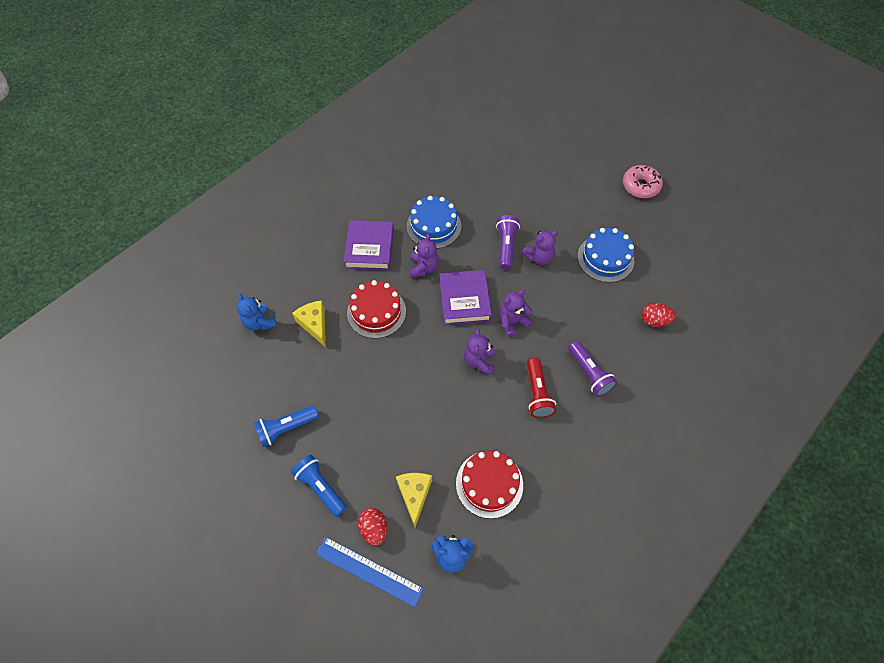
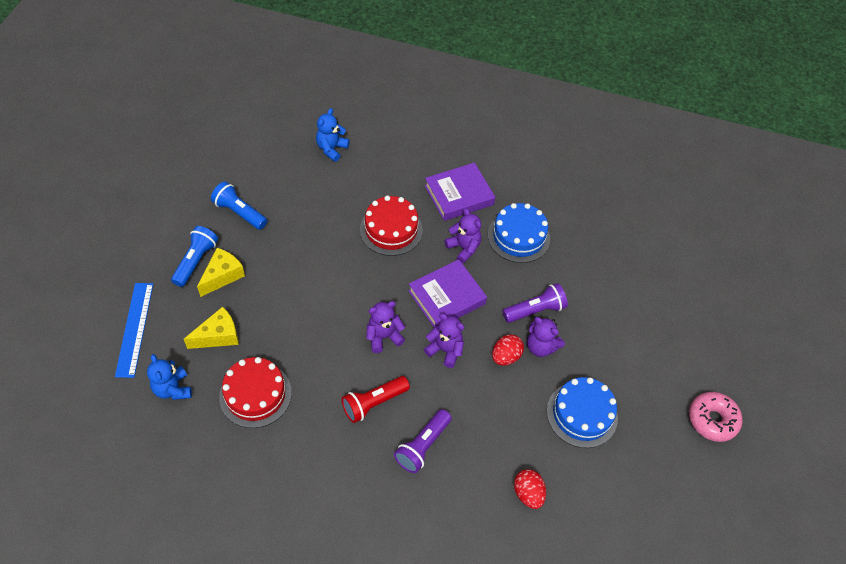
camera: 60 degrees right, 5 degrees down
yellow cheese [292,300,326,347] -> yellow cheese moved to [197,248,245,297]
red egg [358,508,387,546] -> red egg moved to [492,334,524,366]
purple teddy bear [410,233,439,278] -> purple teddy bear turned 105 degrees counterclockwise [444,208,481,263]

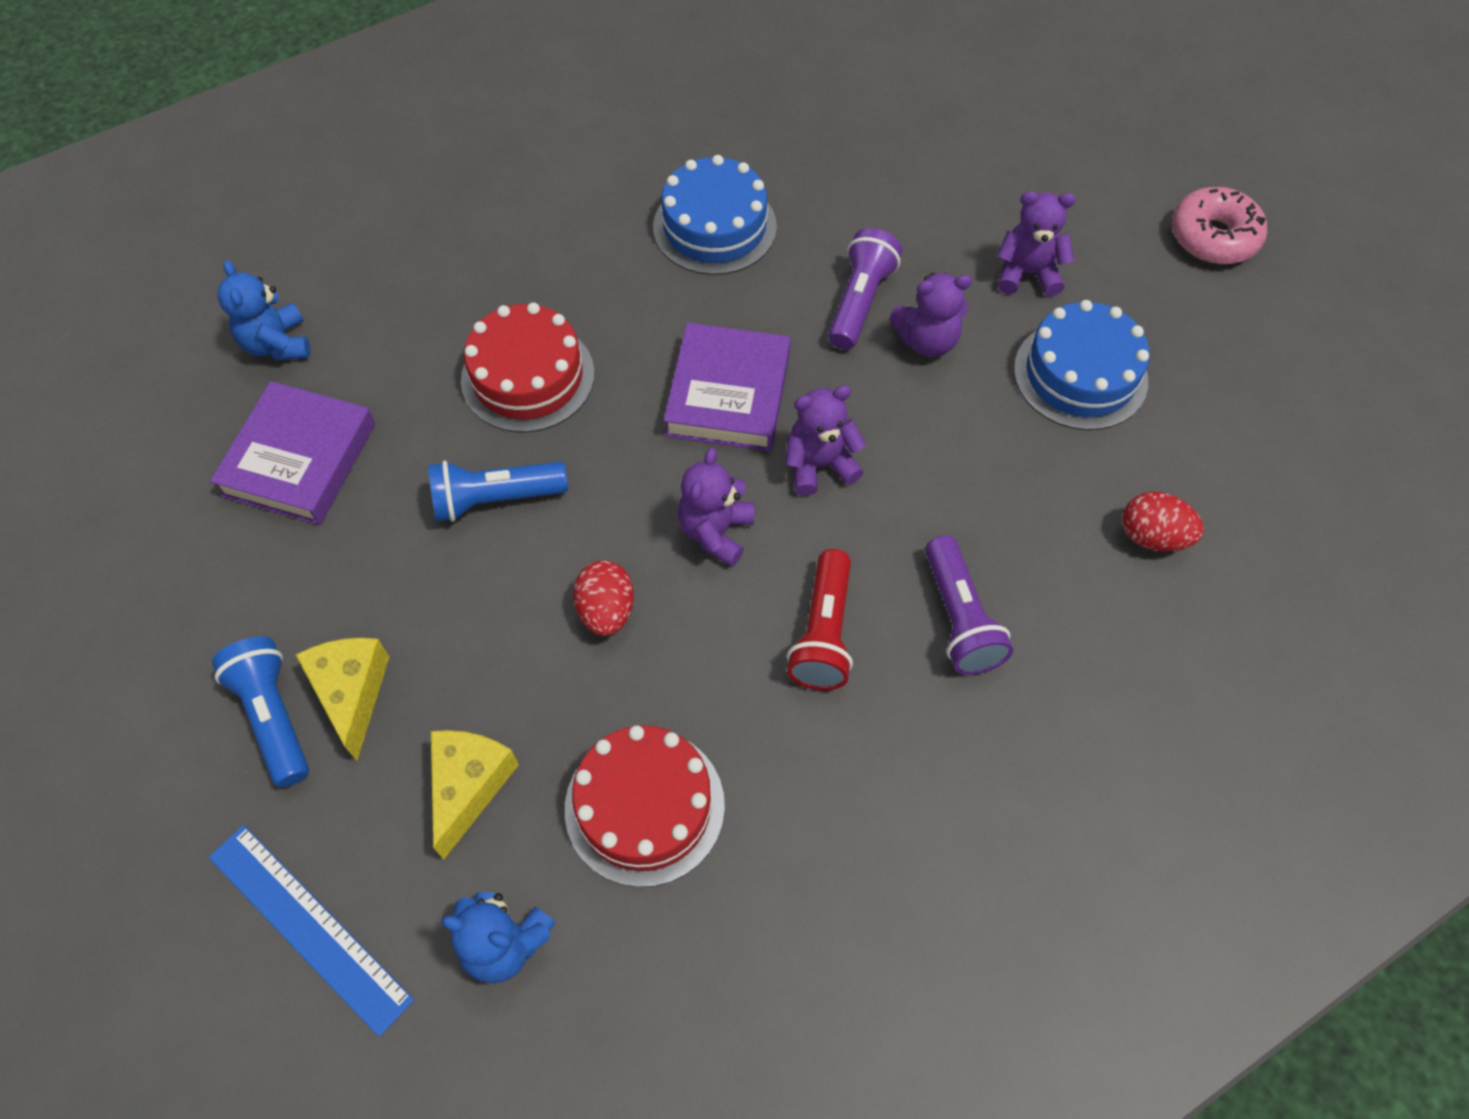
camera: 45 degrees left, 5 degrees up
blue flashlight [211,181,267,230] -> blue flashlight moved to [428,460,568,522]
purple book [425,163,495,221] -> purple book moved to [210,381,375,525]
purple teddy bear [444,208,481,263] -> purple teddy bear moved to [997,191,1075,296]
red egg [492,334,524,366] -> red egg moved to [573,560,634,636]

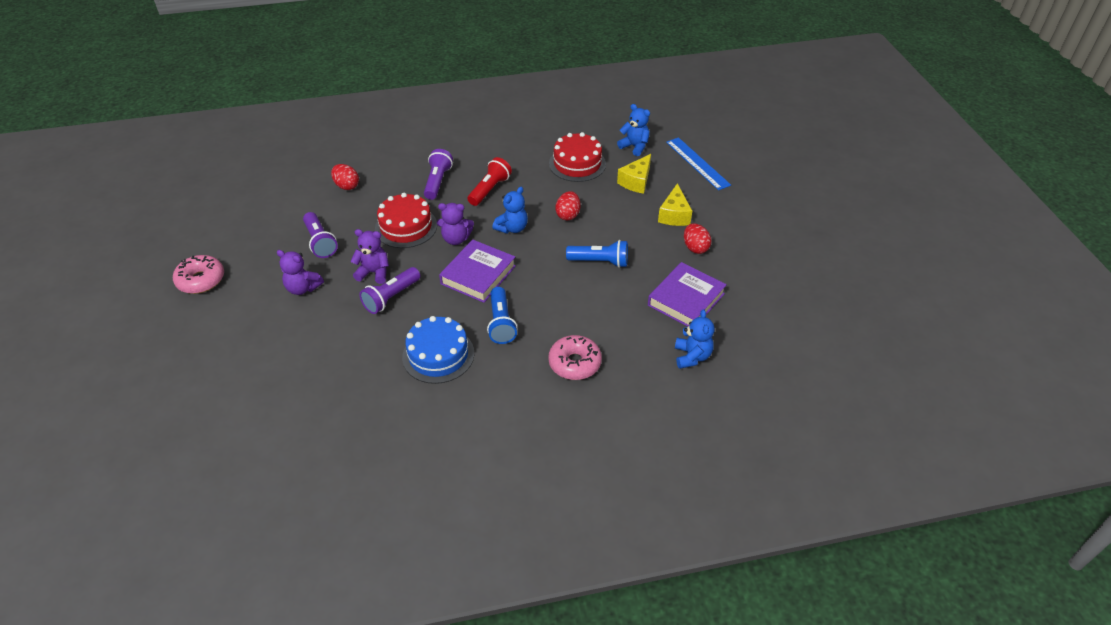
camera: 160 degrees left, 15 degrees down
blue flashlight [212,636,309,787] -> blue flashlight moved to [487,287,518,344]
red cake [461,303,595,432] -> red cake moved to [375,193,437,248]
purple teddy bear [678,448,755,566] -> blue teddy bear [492,187,528,233]
blue cake [1014,300,1150,430] -> purple flashlight [303,212,338,258]
none -> pink donut [548,335,602,380]
none -> red egg [684,224,711,254]

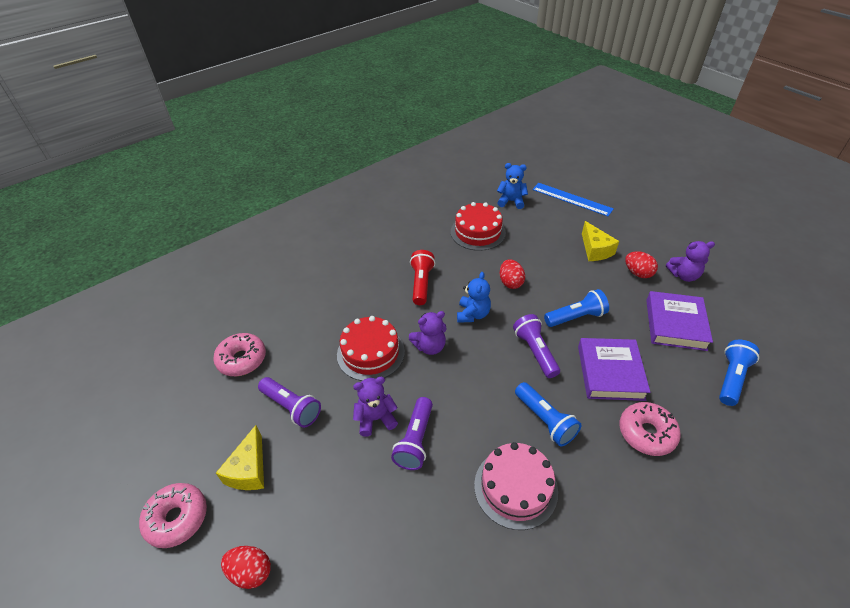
camera: 25 degrees left, 0 degrees up
purple teddy bear [277,250,324,295] -> purple teddy bear moved to [666,241,715,282]
red egg [331,164,359,190] -> red egg moved to [221,546,271,589]
blue cake [402,316,474,384] -> pink cake [474,442,558,530]
purple flashlight [424,149,453,200] -> purple flashlight moved to [513,314,560,378]
purple book [439,239,516,303] -> purple book moved to [578,338,650,401]
yellow cheese [617,154,651,194] -> yellow cheese moved to [216,425,264,490]
blue teddy bear [675,309,714,369] -> blue flashlight [719,340,759,406]
none -> pink donut [213,333,266,376]

